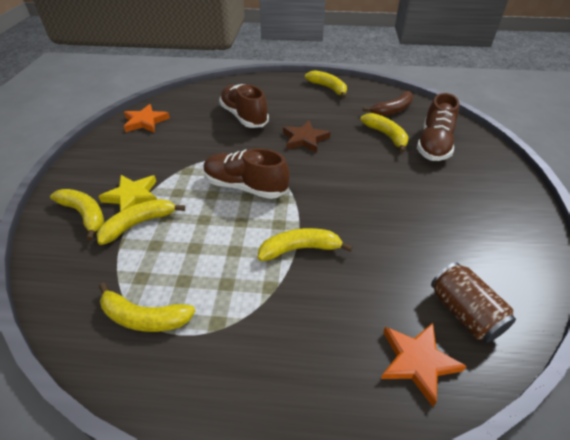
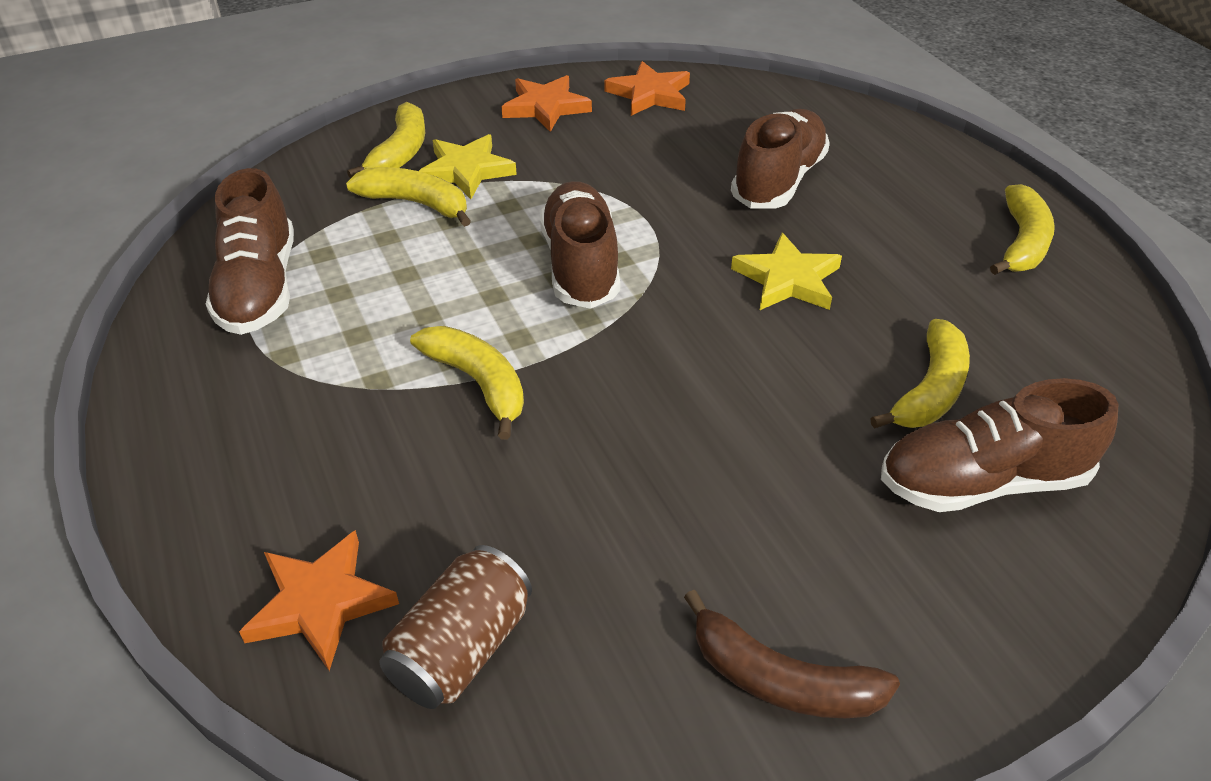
camera: 60 degrees right, 0 degrees up
yellow banana [99,283,195,332] -> brown shoe [206,168,294,335]
brown star [283,121,330,153] -> yellow star [731,233,842,311]
brown banana [363,91,413,116] -> brown banana moved to [684,590,900,718]
none -> orange star [501,75,592,132]

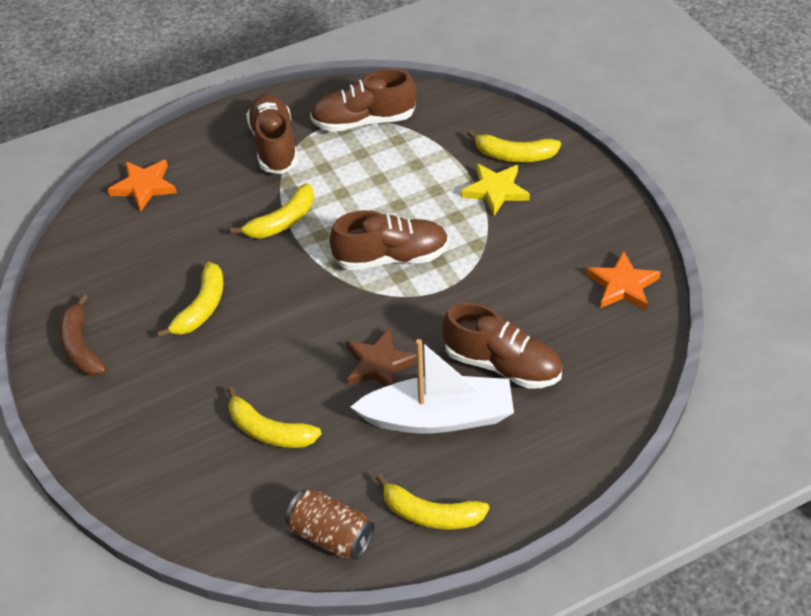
camera: 90 degrees right, 5 degrees up
yellow banana [346,167,471,227] -> yellow banana moved to [157,262,223,338]
brown can [379,545,532,709] -> brown can moved to [285,488,375,560]
orange star [501,75,592,132] -> none
brown banana [684,590,900,718] -> brown banana turned 45 degrees counterclockwise [59,294,107,376]
yellow star [731,233,842,311] -> brown star [346,328,417,387]
brown shoe [881,378,1118,512] -> brown shoe moved to [246,94,298,174]
none -> white boat [351,339,514,433]

